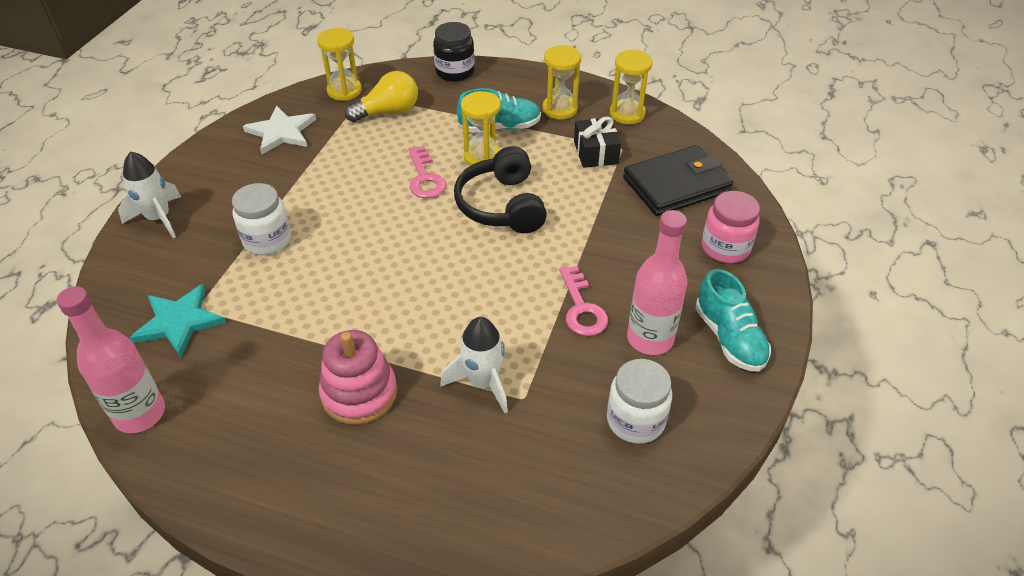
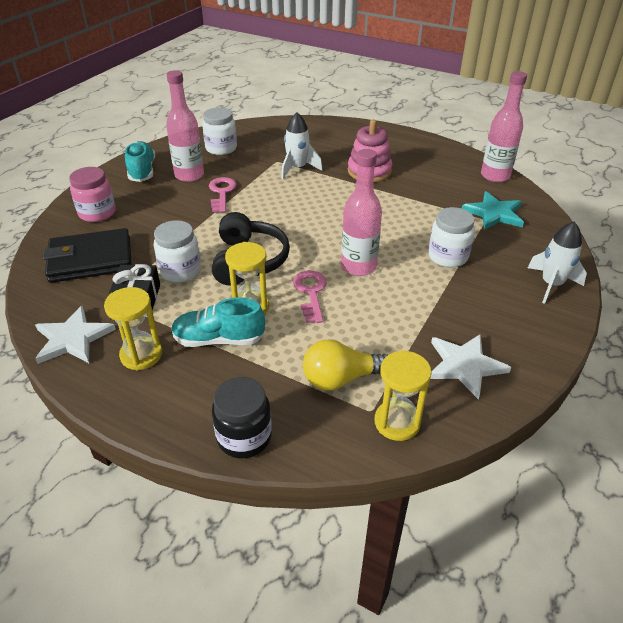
camera: 170 degrees left, 5 degrees down
yellow hourglass [610,50,653,124] -> white star [35,306,116,364]
none -> white jar [154,220,201,282]
none -> pink bottle [341,149,382,276]

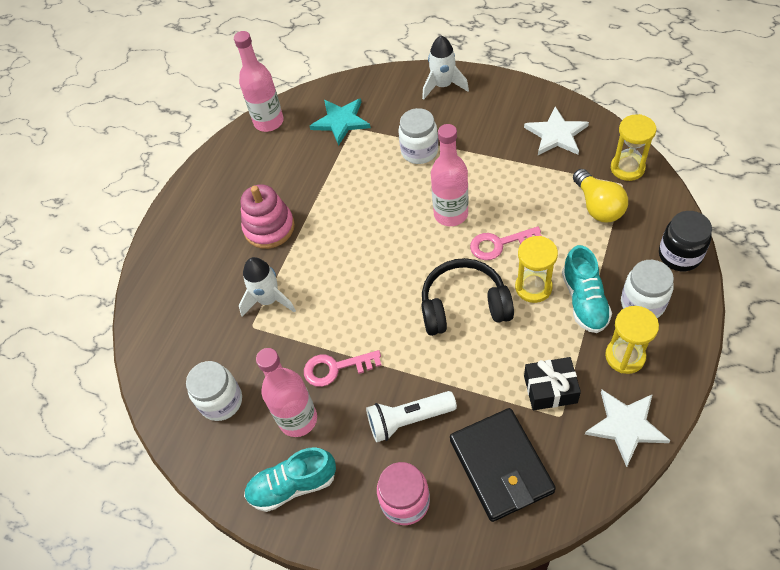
camera: 90 degrees left, 15 degrees up
white jar [154,220,201,282] -> white jar moved to [621,260,674,318]
none -> white flashlight [366,391,457,442]

